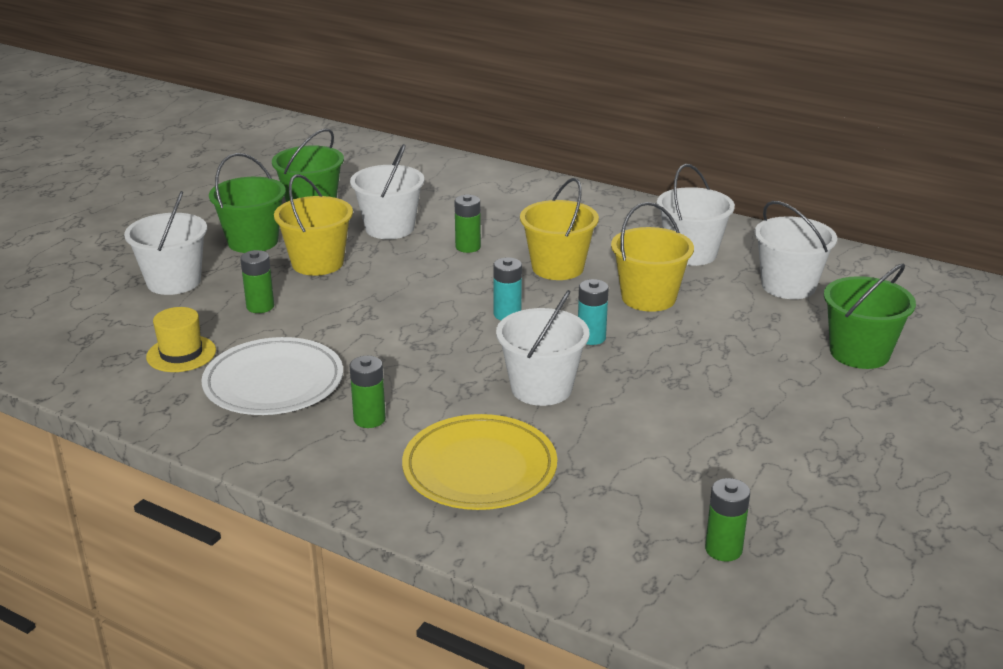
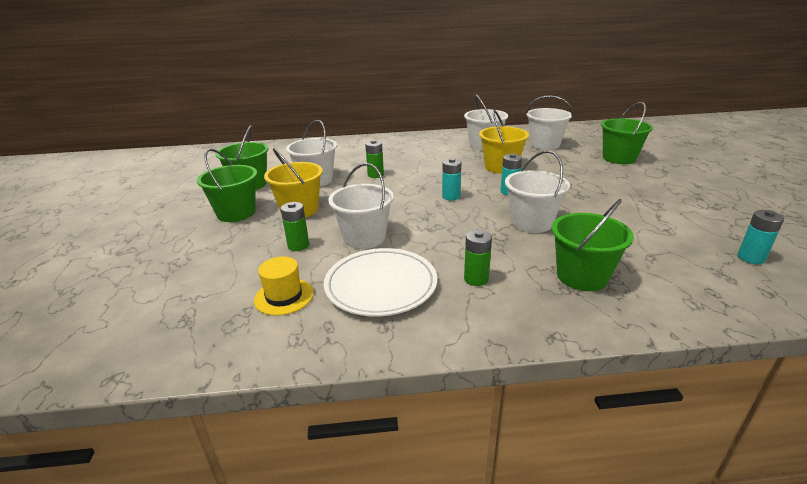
camera: 35 degrees left, 0 degrees up
white bucket [124,191,207,295] -> white bucket moved to [328,163,394,249]
yellow plate [402,414,557,510] -> green bucket [552,199,634,291]
yellow bucket [520,178,599,280] -> none
green battery [705,478,750,562] -> turquoise battery [738,210,784,264]

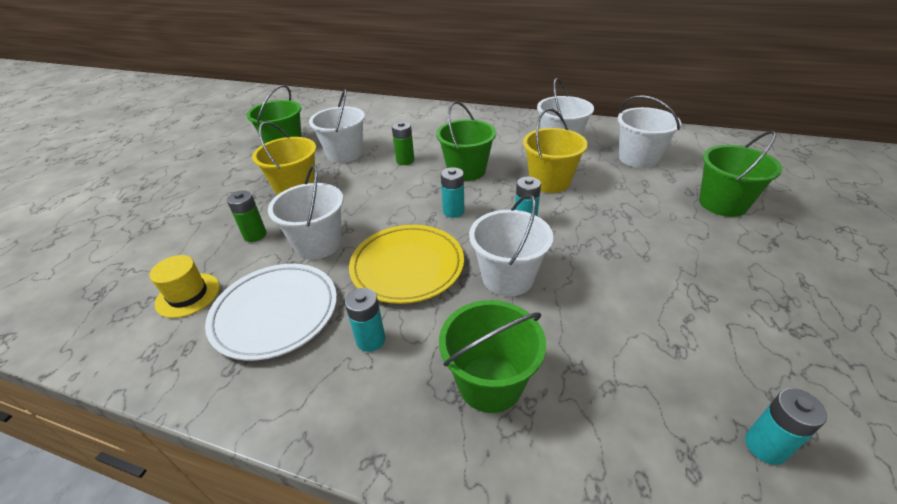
camera: 25 degrees right, 10 degrees up
green bucket [197,149,257,222] -> green bucket moved to [436,101,496,181]
green battery [464,230,492,286] -> turquoise battery [345,288,385,352]
none -> yellow plate [349,225,464,304]

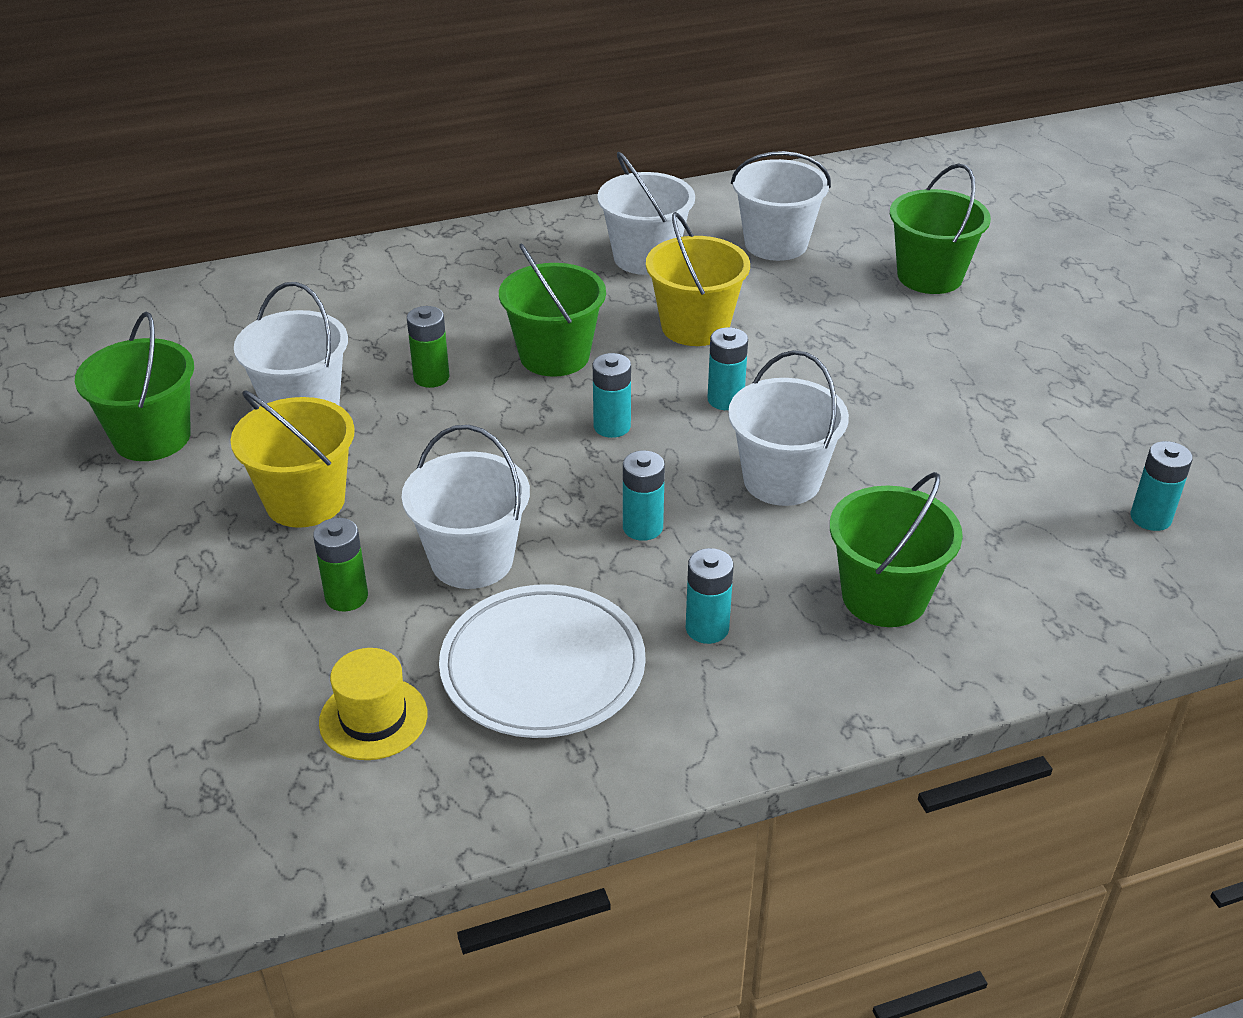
camera: 40 degrees left, 0 degrees up
yellow plate [349,225,464,304] -> turquoise battery [623,450,665,541]

